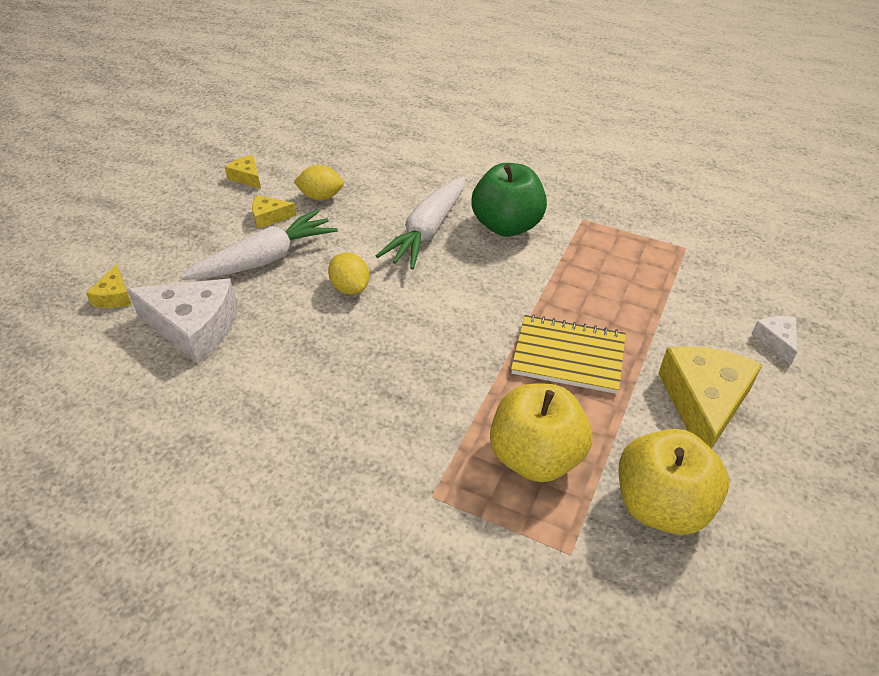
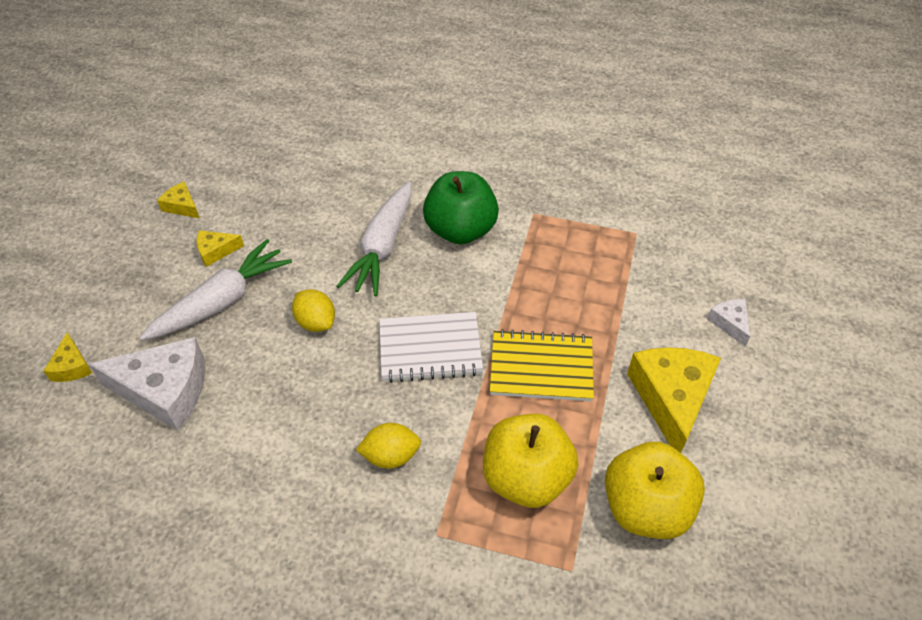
camera: 10 degrees left, 5 degrees up
yellow lemon [294,165,344,200] -> yellow lemon moved to [356,423,421,469]
none -> white notebook [379,312,483,383]

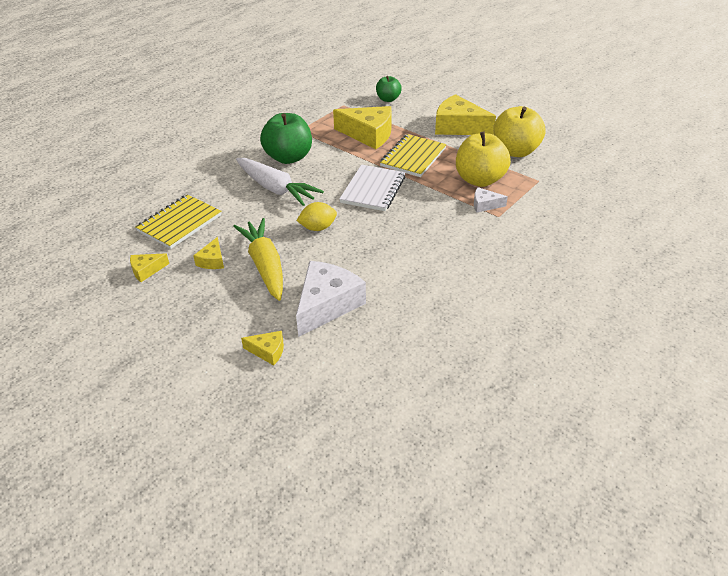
camera: 65 degrees left, 10 degrees down
white carrot [139,239,292,341] -> yellow carrot [233,218,283,301]
yellow lemon [356,423,421,469] -> none
white cheese [707,299,750,347] -> white cheese moved to [474,187,508,213]
none -> yellow notebook [135,194,221,249]
none -> yellow cheese [333,106,392,149]
none -> green apple [376,76,402,102]

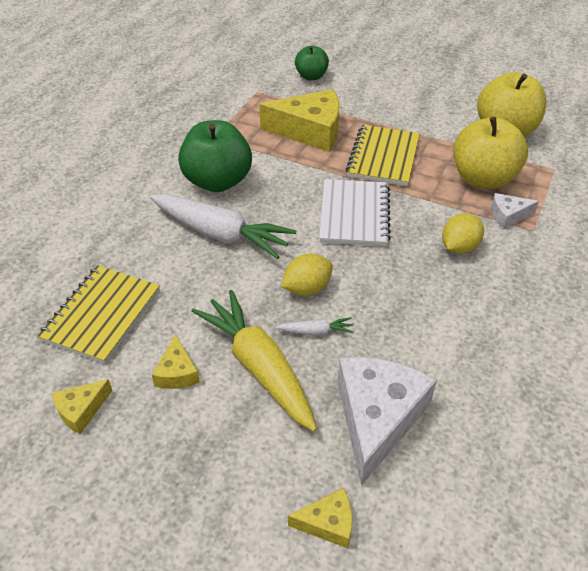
camera: 15 degrees left, 5 degrees up
yellow cheese [435,94,496,135] -> none
none -> white carrot [276,317,354,336]
none -> yellow lemon [442,213,484,254]

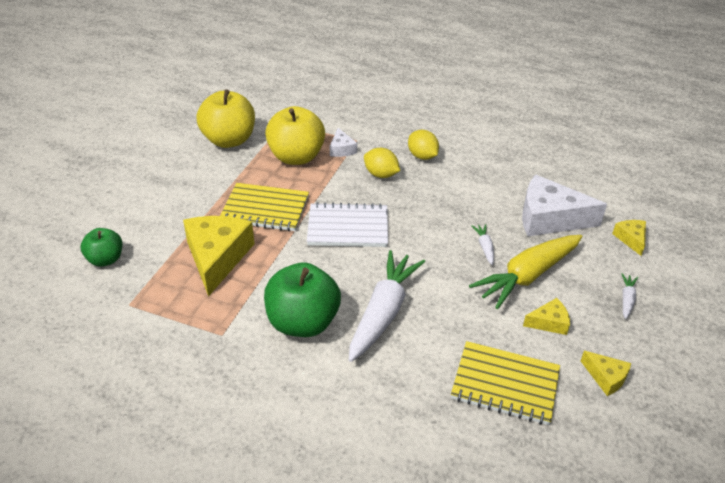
camera: 95 degrees left, 5 degrees down
yellow lemon [281,254,333,296] -> yellow lemon moved to [408,130,439,160]
none -> white carrot [622,273,638,319]

